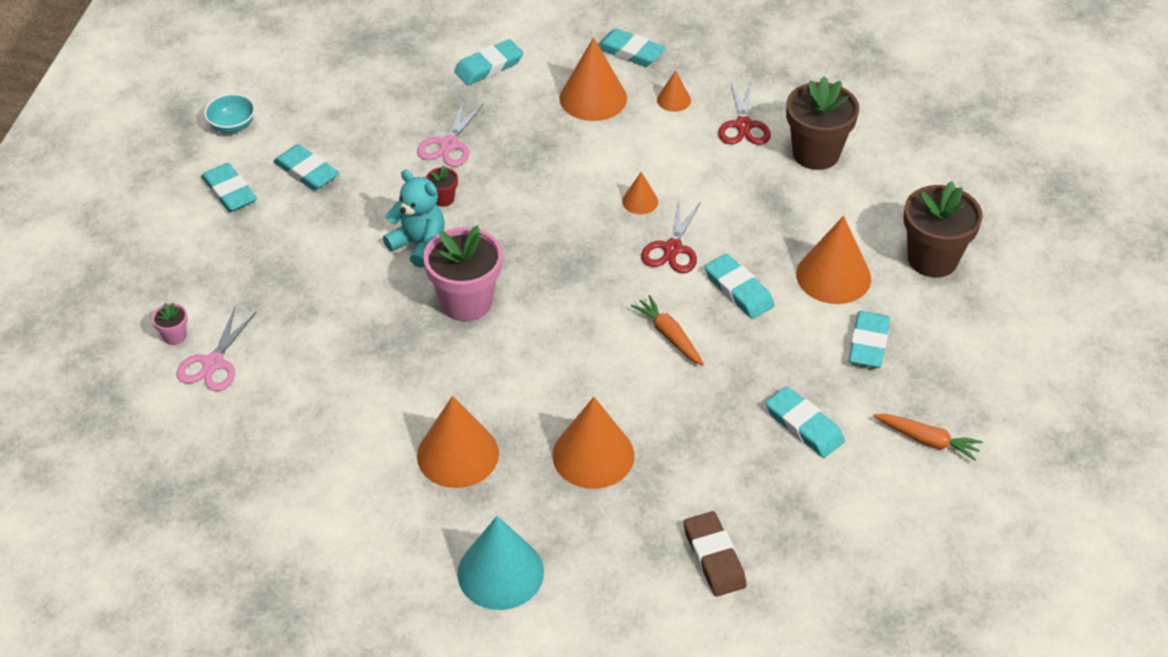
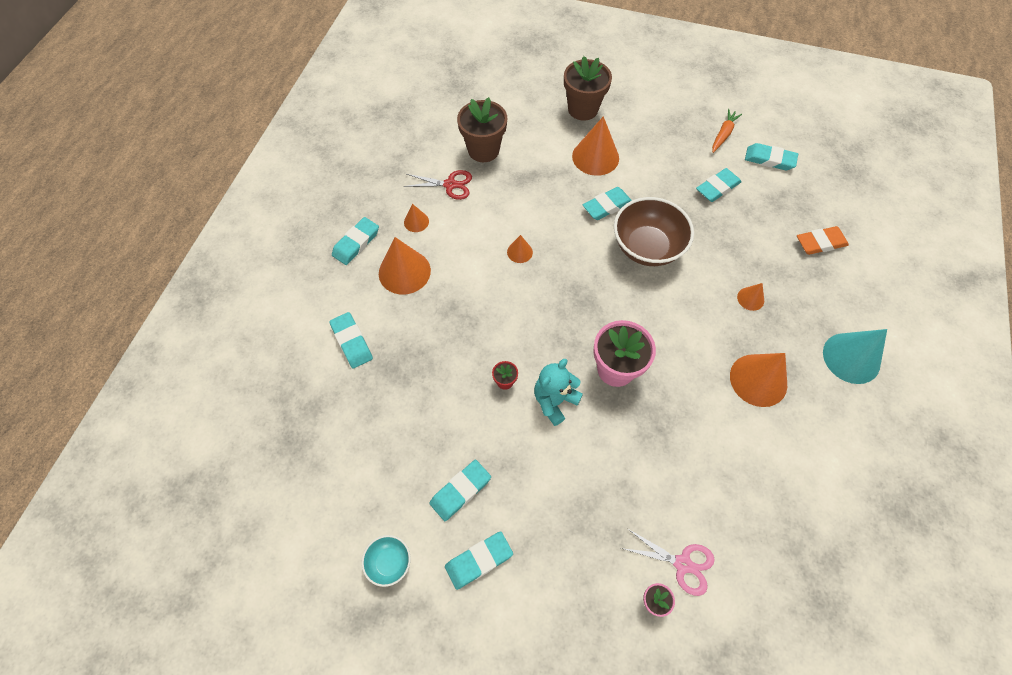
camera: 85 degrees left, 15 degrees up
pink scissors [417,100,484,167] -> none
orange cone [553,397,634,489] -> orange cone [737,283,764,311], size x0.50
orange carrot [631,295,704,366] -> brown bowl [614,197,694,266]
red scissors [641,200,701,273] -> none
brown eraser [684,511,747,596] -> orange eraser [797,226,849,255]
turquoise eraser [849,311,890,368] -> turquoise eraser moved to [745,143,798,170]

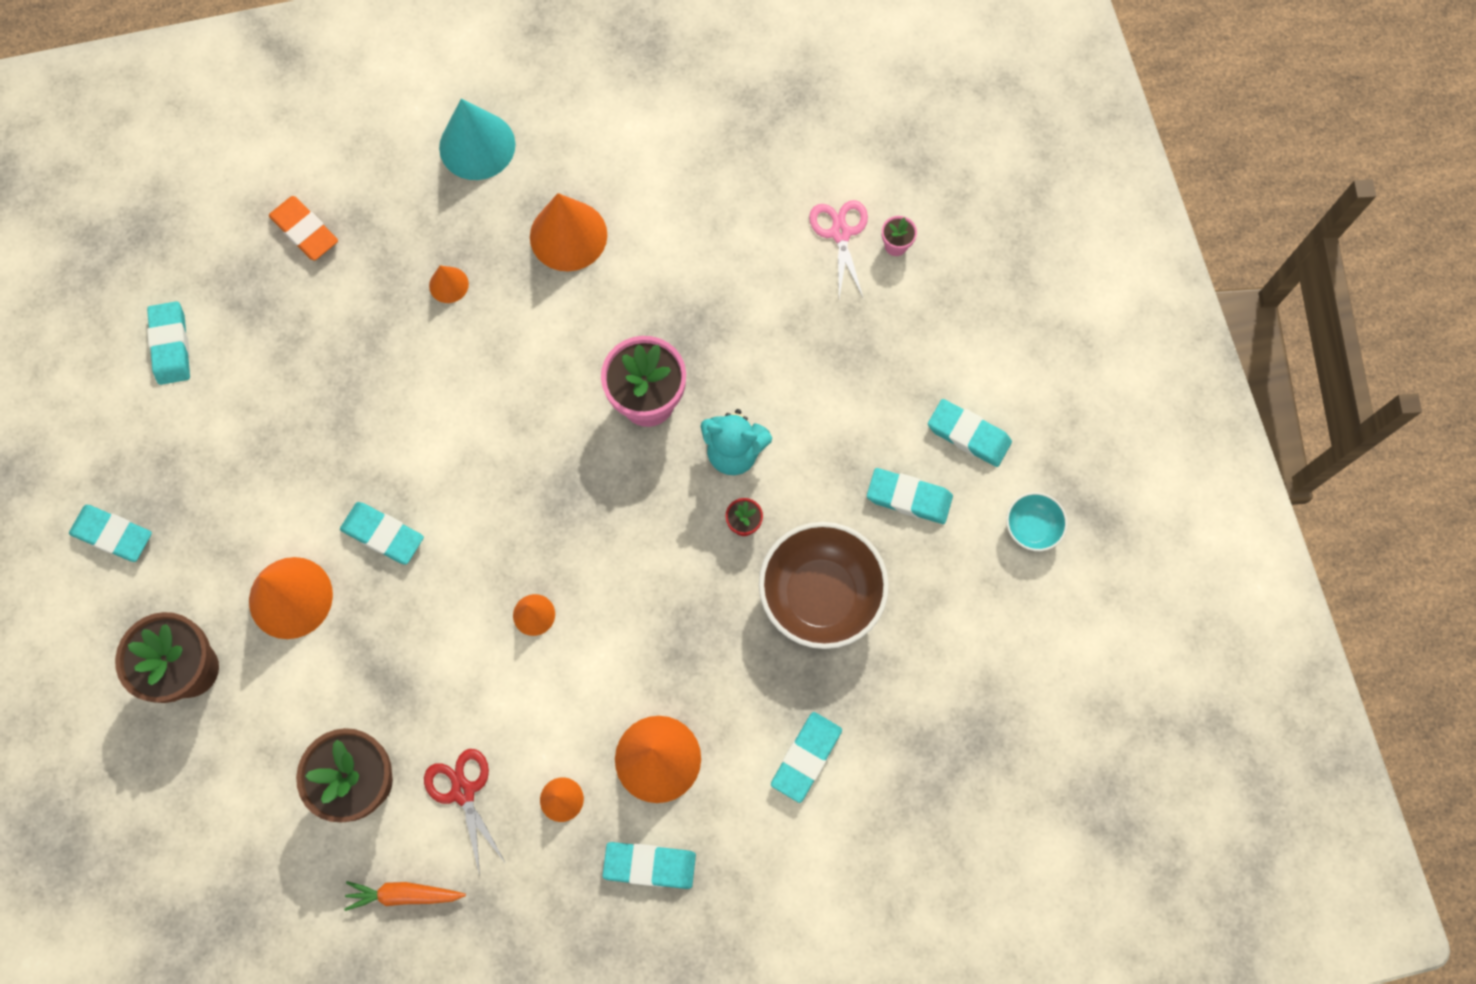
camera: 120 degrees left, 10 degrees up
brown bowl [614,197,694,266] -> brown bowl moved to [759,522,889,649]
turquoise eraser [696,168,742,202] -> turquoise eraser moved to [69,505,152,562]
orange carrot [712,109,742,153] -> orange carrot moved to [344,881,466,911]

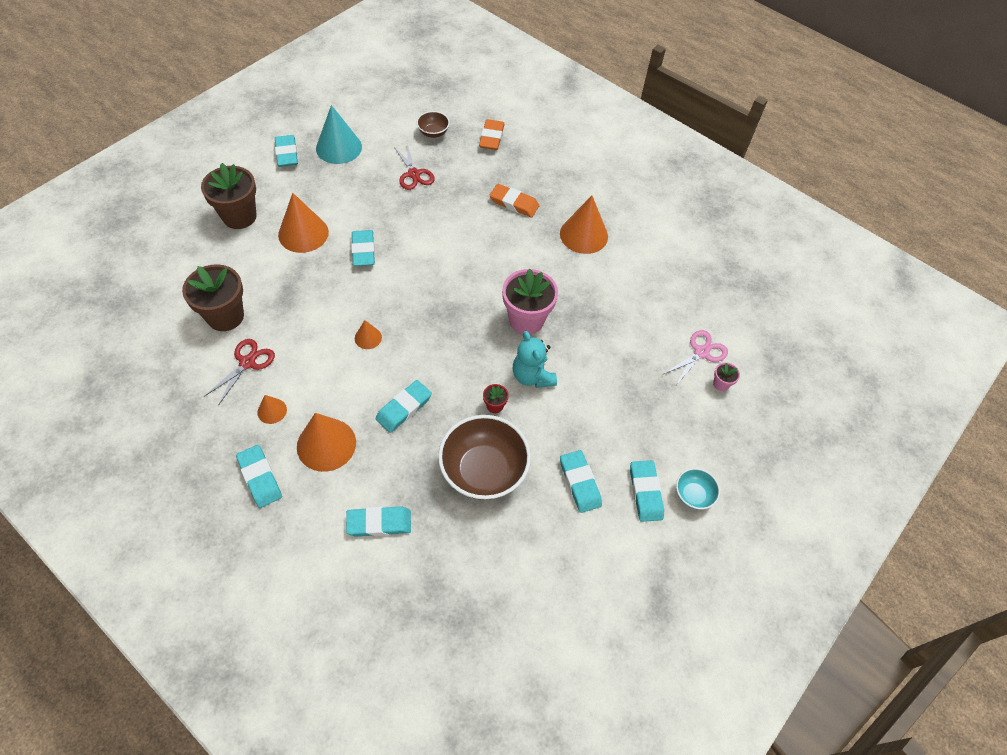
camera: 50 degrees right, 15 degrees down
turquoise eraser [147,301,190,385] -> turquoise eraser moved to [375,380,432,433]
orange carrot [344,881,466,911] -> none
orange cone [429,266,469,303] -> orange eraser [489,184,539,217]
turquoise cone [439,99,516,180] -> turquoise cone moved to [316,105,362,164]
turquoise bowl [1006,492,1068,551] -> turquoise bowl moved to [676,468,720,510]
none -> red scissors [394,143,435,190]
none -> brown bowl [417,111,450,138]

